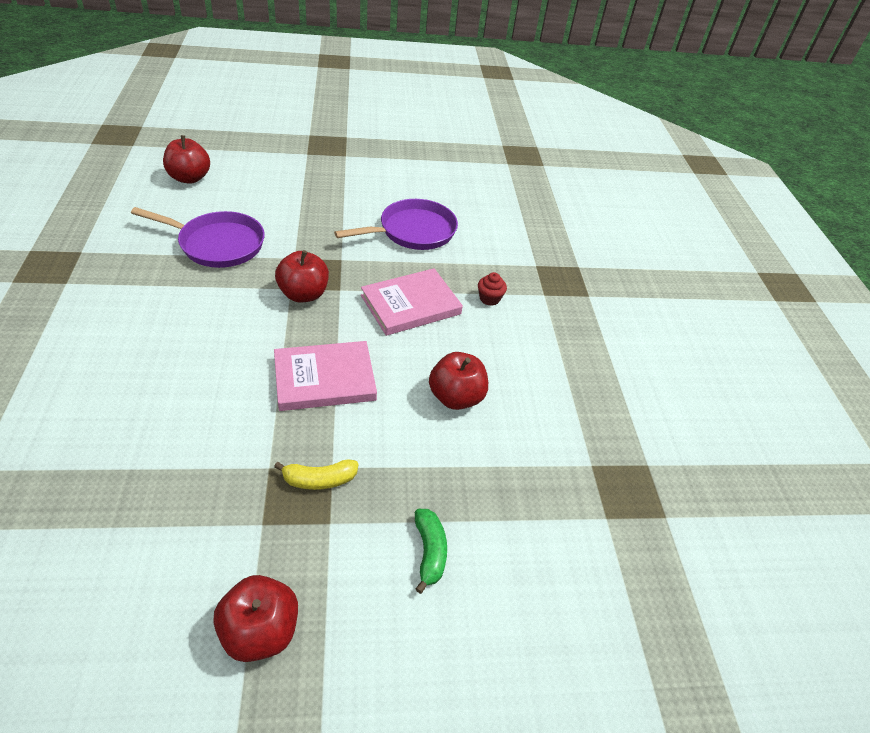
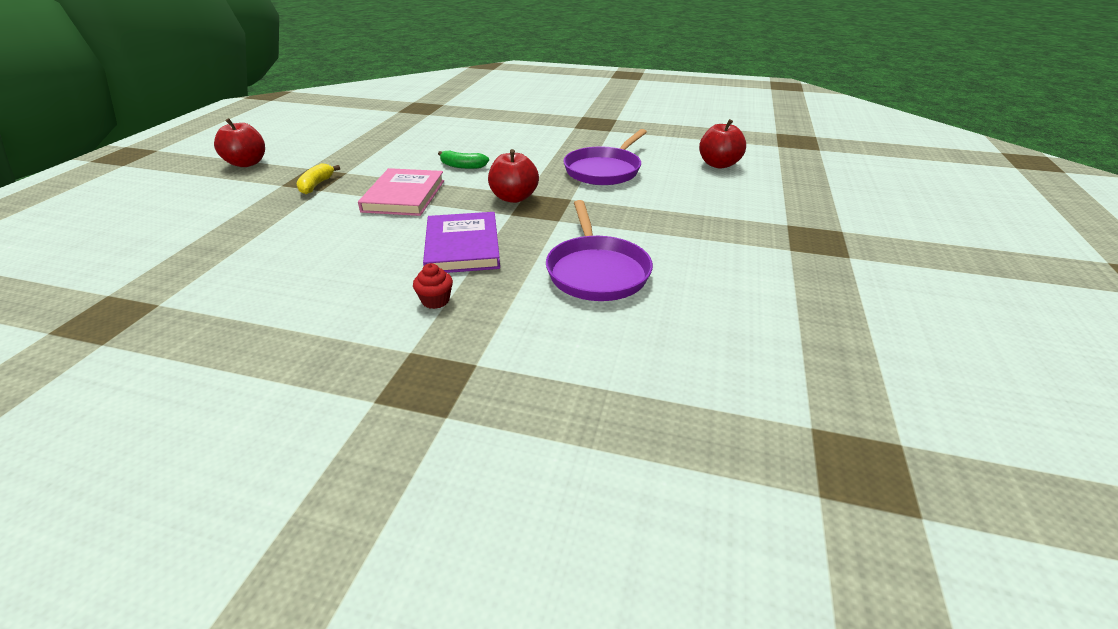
camera: 115 degrees right, 10 degrees down
pink book [361,268,463,336] -> purple book [423,212,500,273]
green banana [415,509,447,594] -> green banana moved to [438,151,489,169]
red apple [429,352,488,410] -> none

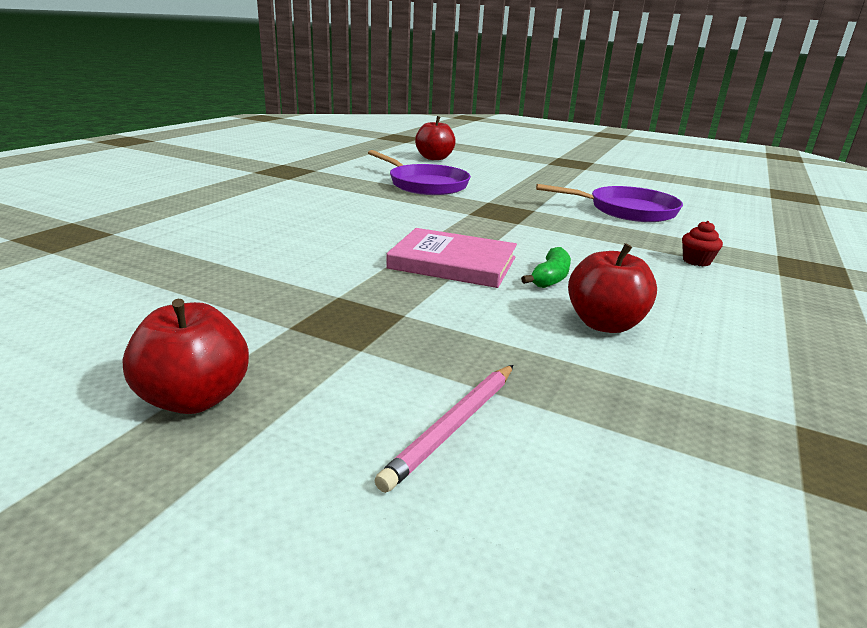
camera: 80 degrees left, 10 degrees down
yellow banana [297,163,340,194] -> none
purple book [423,212,500,273] -> none
green banana [438,151,489,169] -> green banana moved to [521,247,571,288]
red apple [488,149,539,203] -> red apple moved to [568,243,657,333]
none -> pink pencil [374,365,513,493]

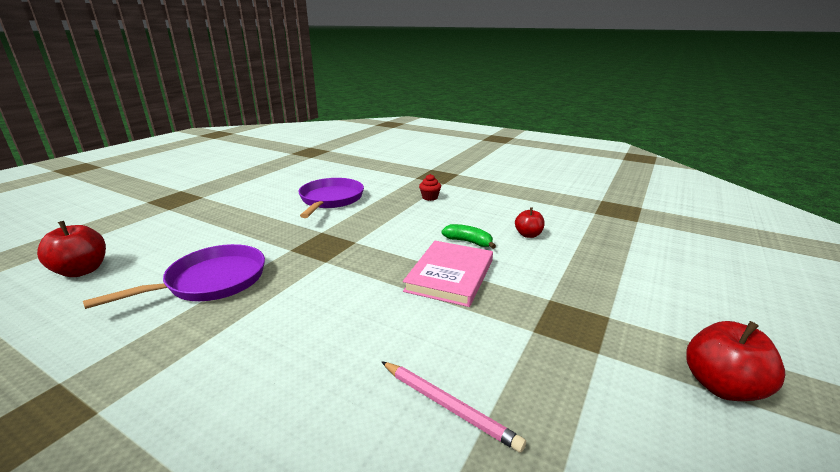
camera: 85 degrees left, 0 degrees up
pink pencil [374,365,513,493] -> pink pencil moved to [381,361,526,452]
red apple [568,243,657,333] -> red apple [515,207,545,238], size x0.63

